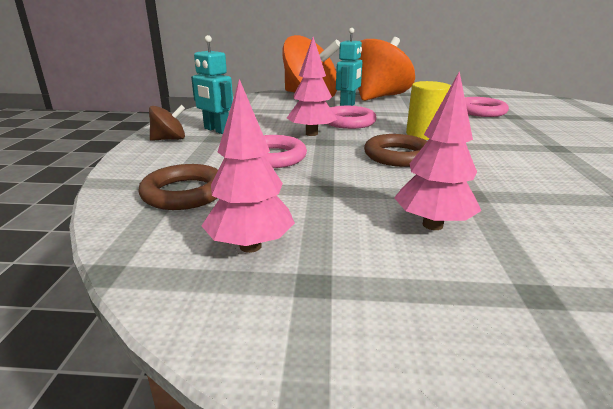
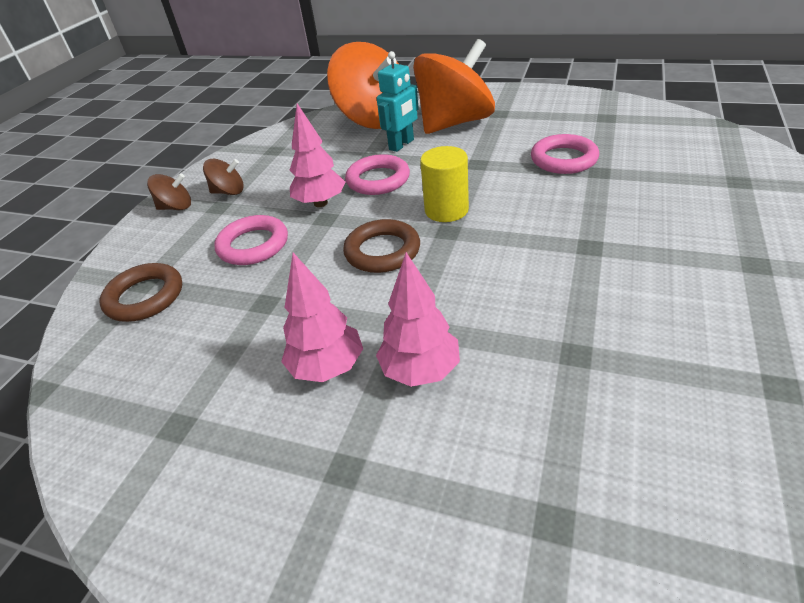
camera: 20 degrees right, 15 degrees up
turquoise robot [191,35,233,134] -> brown spinning top [203,159,244,195]
pink tree [201,79,295,253] -> pink tree moved to [376,252,460,387]

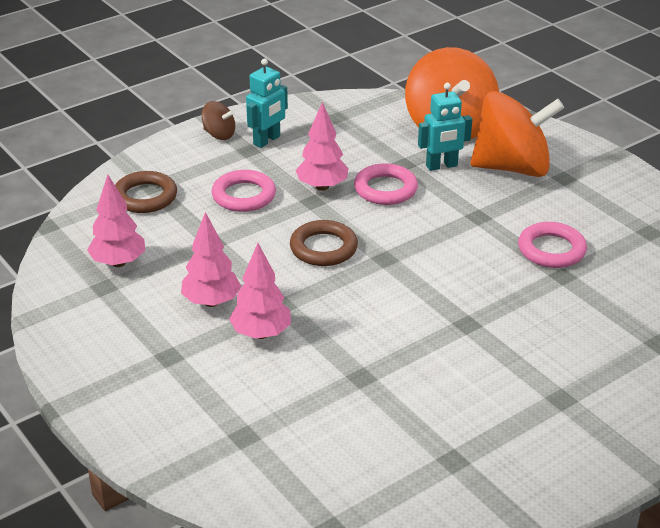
camera: 30 degrees right, 5 degrees down
brown spinning top [203,159,244,195] -> turquoise robot [246,58,288,148]
yellow cylinder [420,146,469,222] -> none
none -> pink tree [87,175,145,267]

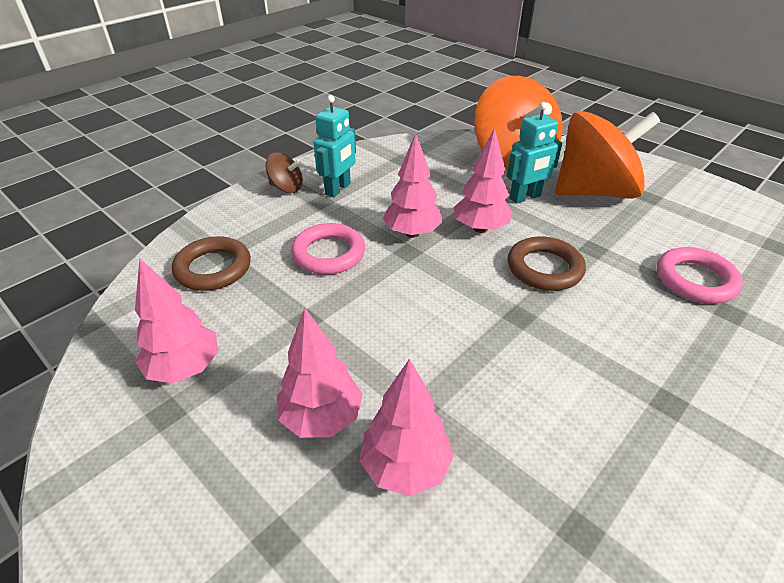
camera: 10 degrees left, 5 degrees up
brown ring [290,220,358,266] -> brown ring moved to [508,236,586,291]
pink ring [354,163,418,205] -> pink tree [454,128,513,233]

